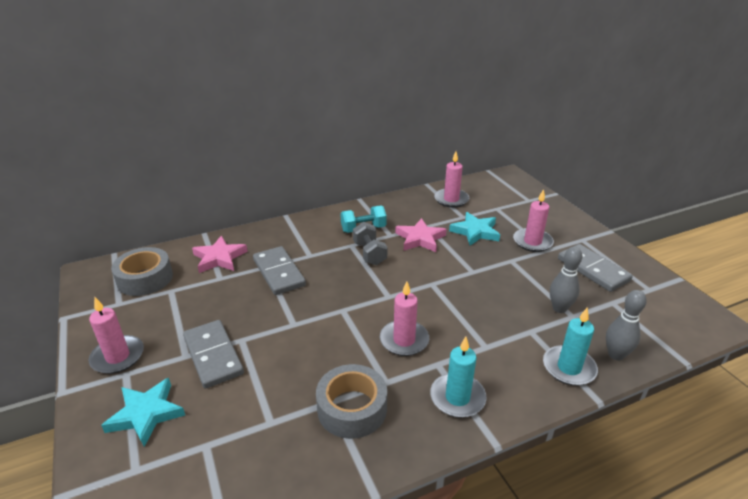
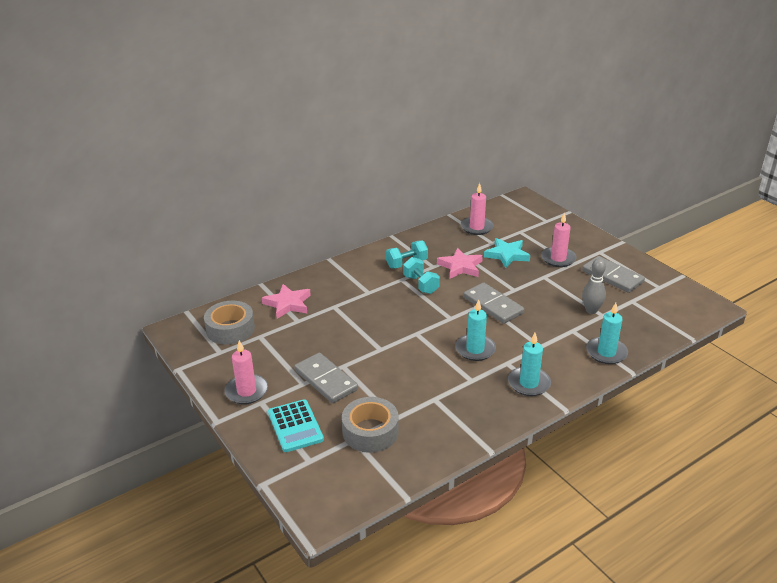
camera: 10 degrees left, 0 degrees up
turquoise star [101,378,185,447] -> turquoise calculator [268,399,324,452]
grey domino [253,246,306,295] -> grey domino moved to [463,282,524,324]
grey tape [316,364,387,439] -> grey tape moved to [342,397,399,453]
grey dumbbell [353,222,387,265] -> turquoise dumbbell [403,257,440,294]
pink candle [380,281,429,356] -> turquoise candle [455,299,496,361]
grey bowling pin [606,290,647,361] -> none

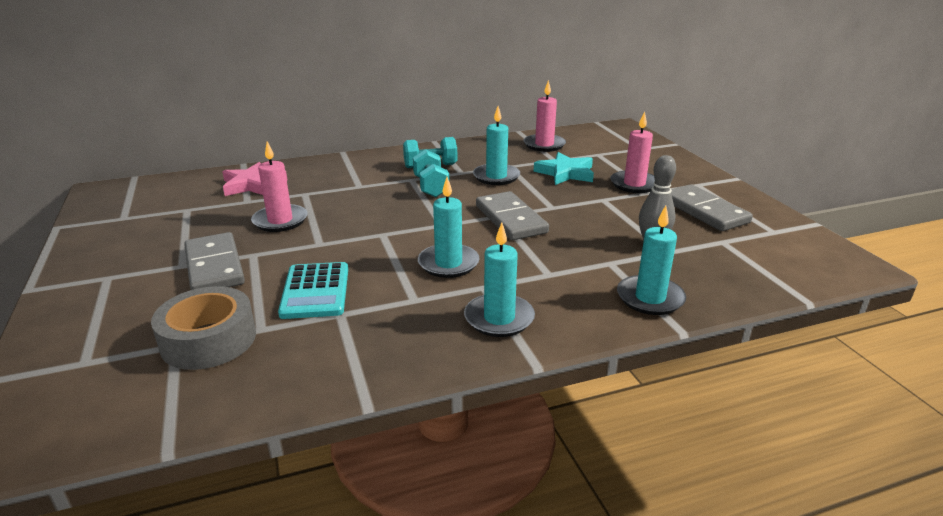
camera: 15 degrees right, 5 degrees down
grey tape [204,301,255,345] -> none
pink candle [225,340,268,404] -> pink candle moved to [251,141,308,232]
turquoise calculator [268,399,324,452] -> turquoise calculator moved to [278,262,348,319]
pink star [437,248,483,279] -> turquoise candle [473,106,520,185]

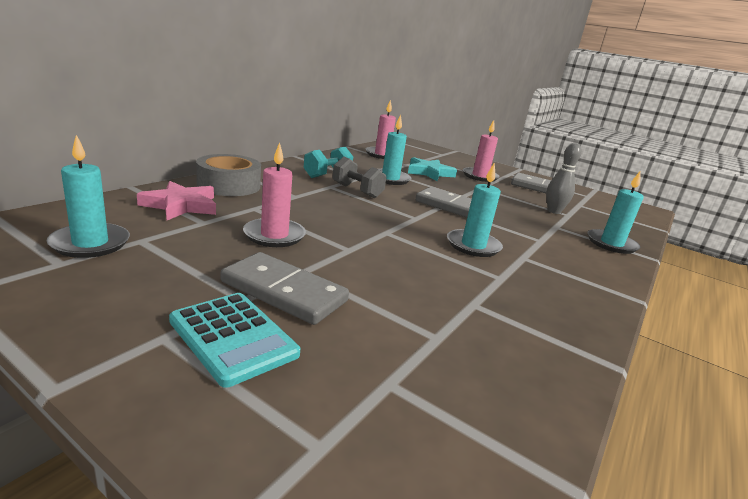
camera: 40 degrees left, 5 degrees down
grey tape [151,286,256,370] -> grey tape moved to [196,154,261,196]
turquoise calculator [278,262,348,319] -> turquoise calculator moved to [169,293,300,388]
turquoise dumbbell [413,149,449,197] -> grey dumbbell [332,157,386,198]
turquoise candle [464,223,535,337] -> turquoise candle moved to [47,135,130,258]

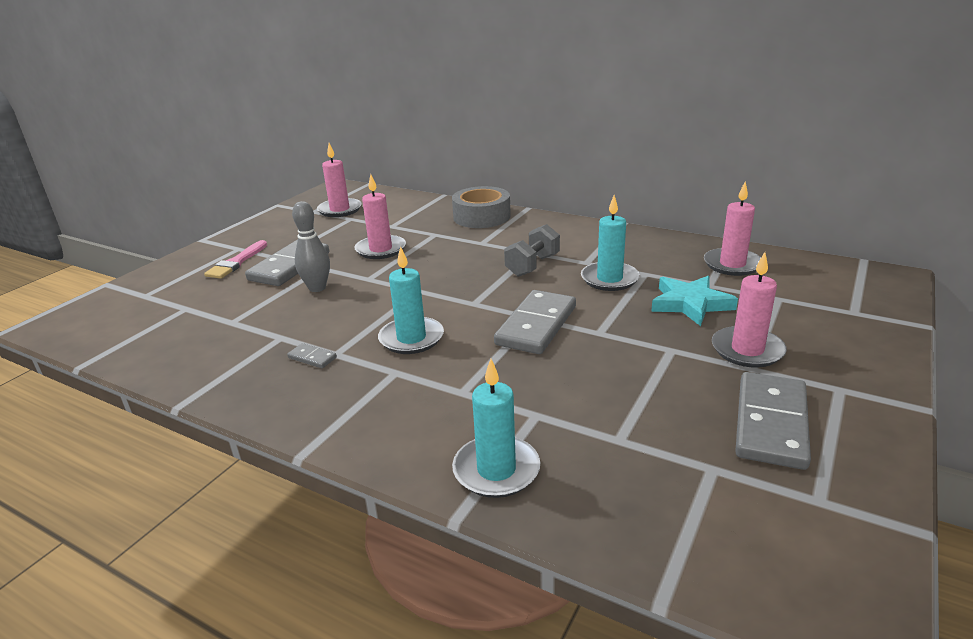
camera: 90 degrees right, 5 degrees up
turquoise candle [47,135,130,258] -> pink candle [317,143,362,217]
pink star [137,181,216,220] -> none
turquoise calculator [169,293,300,388] -> pink brush [204,240,267,279]
turquoise dumbbell [304,147,353,178] -> none
grey bowling pin [546,143,582,214] -> grey bowling pin moved to [292,201,330,292]
none -> grey domino [287,343,337,368]

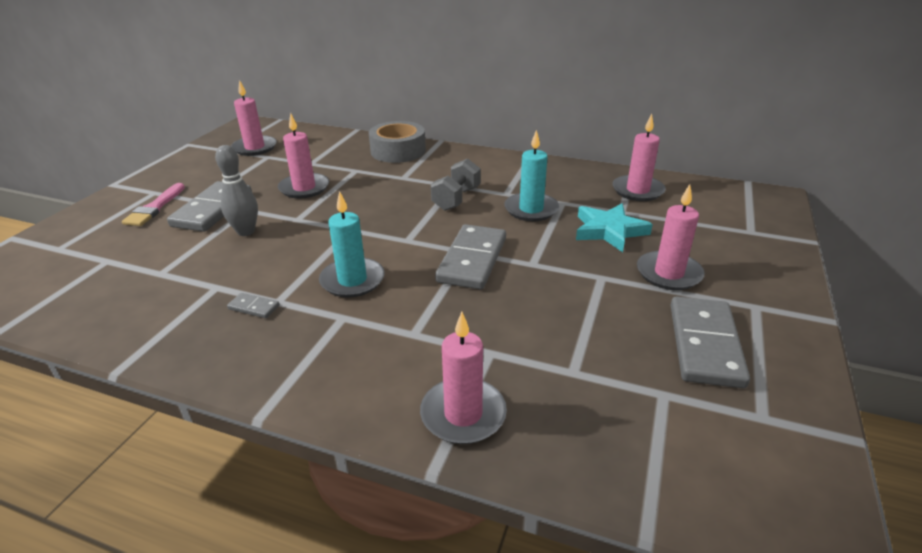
camera: 10 degrees left, 5 degrees up
turquoise candle [452,359,540,498] -> pink candle [420,312,507,444]

